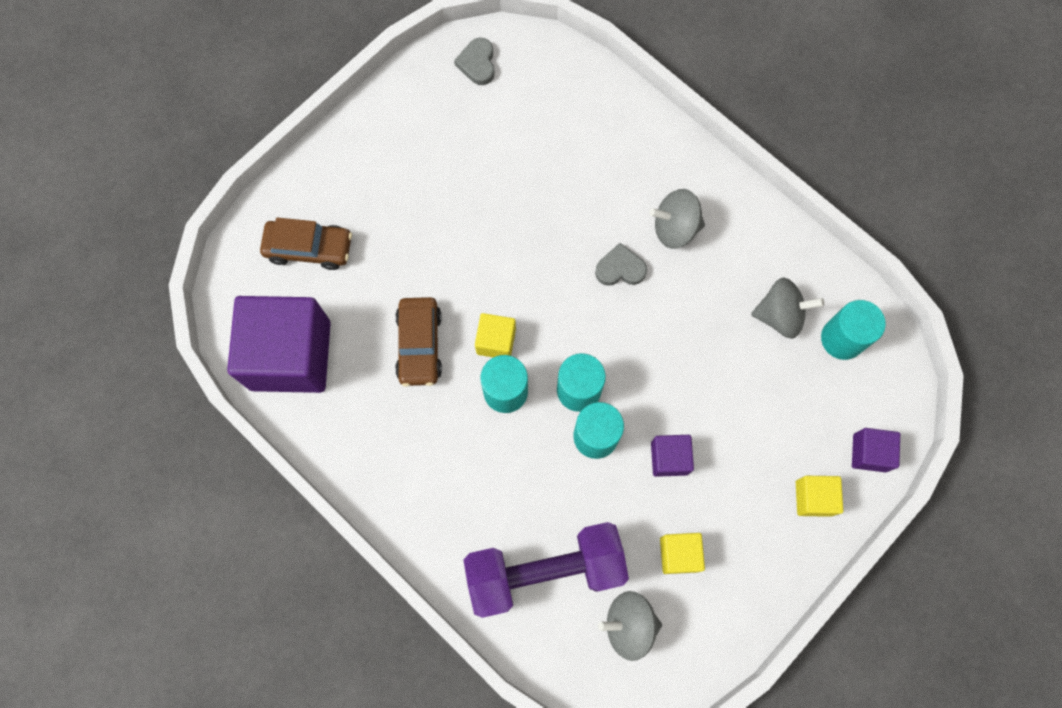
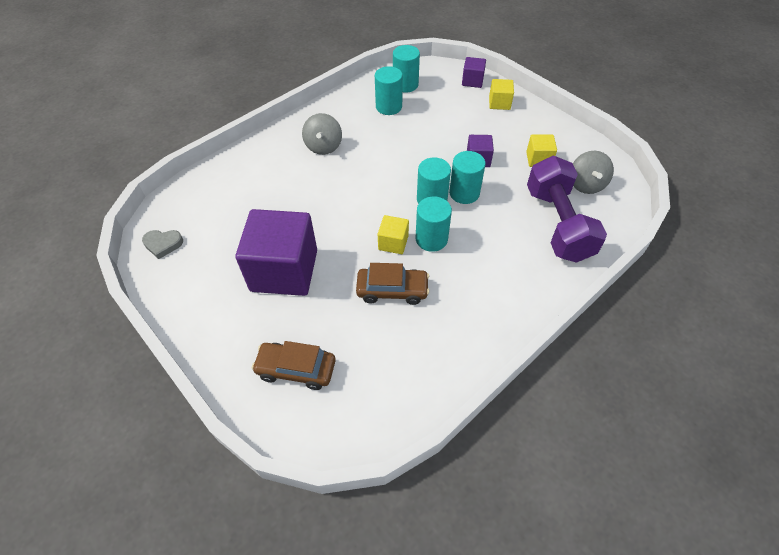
camera: 85 degrees left, 20 degrees down
purple cube [227,296,331,393] -> purple cube moved to [236,209,317,296]
brown car [260,218,352,270] -> brown car turned 90 degrees counterclockwise [252,341,336,390]
grey heart [595,243,647,286] -> none
grey spinning top [751,277,824,339] -> turquoise cylinder [375,66,403,115]

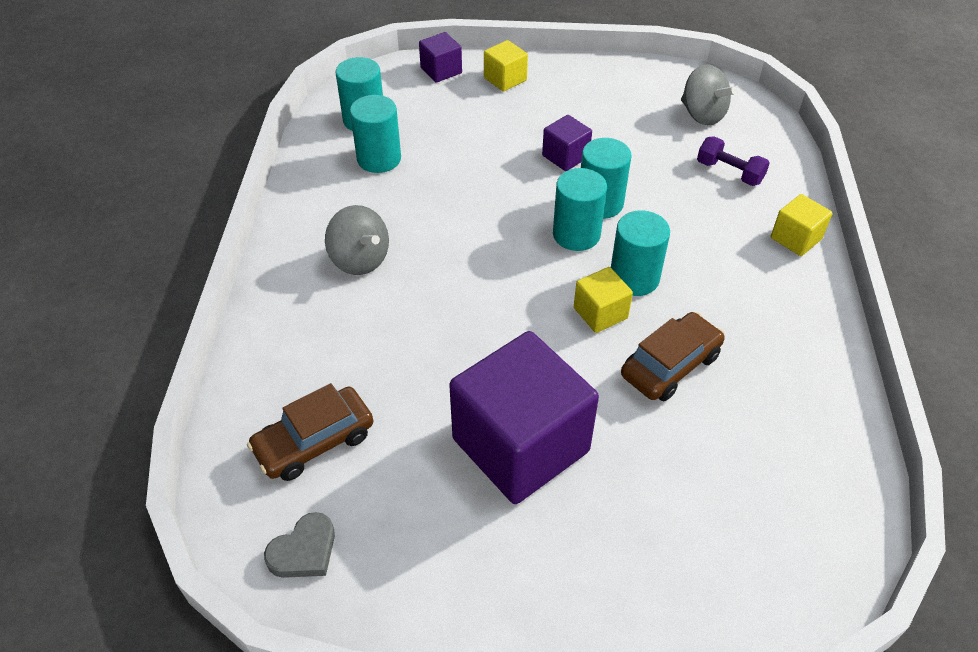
camera: 45 degrees left, 5 degrees down
brown car [252,341,336,390] -> brown car moved to [247,383,373,481]
yellow cube [526,134,557,167] -> yellow cube moved to [771,194,833,256]
purple dumbbell [527,156,607,263] -> purple dumbbell [697,136,770,186], size x0.45

